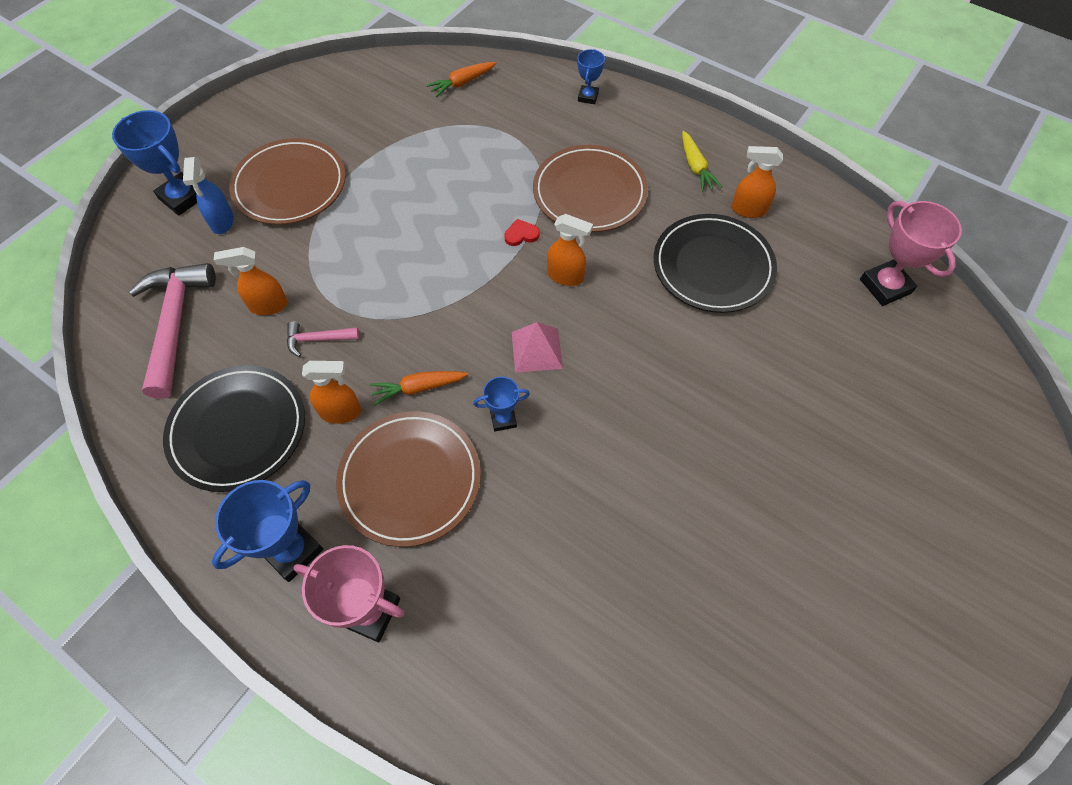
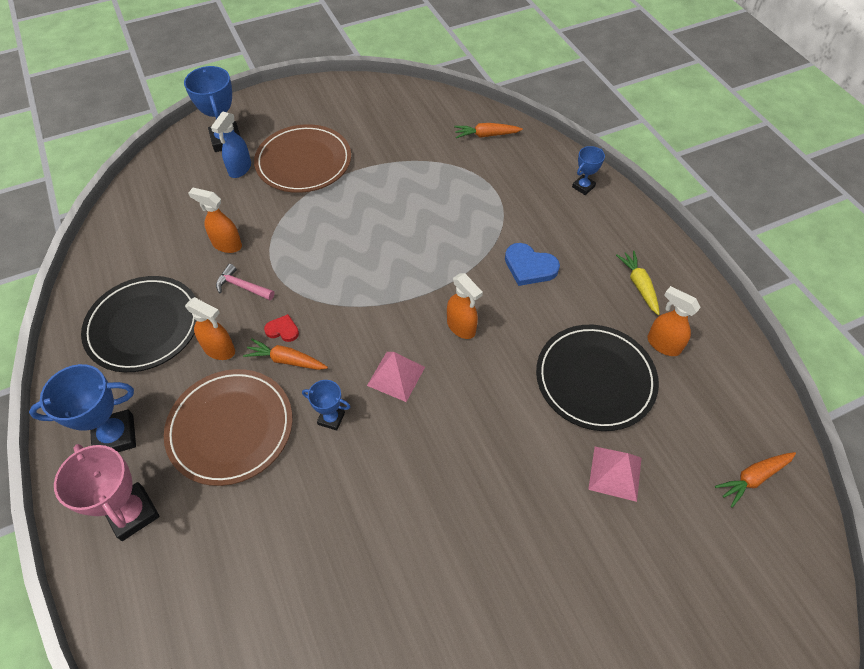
camera: 30 degrees right, 5 degrees down
pink hammer [129,263,216,399] -> none
red heart [504,219,540,246] -> red heart moved to [264,314,299,342]
brown plate [533,145,648,232] -> blue heart [505,243,560,286]
yellow carrot [682,131,722,192] -> yellow carrot turned 150 degrees clockwise [616,250,660,315]
pink trophy [860,201,962,306] -> orange carrot [715,452,796,508]
none -> pink pyramid [588,447,641,502]

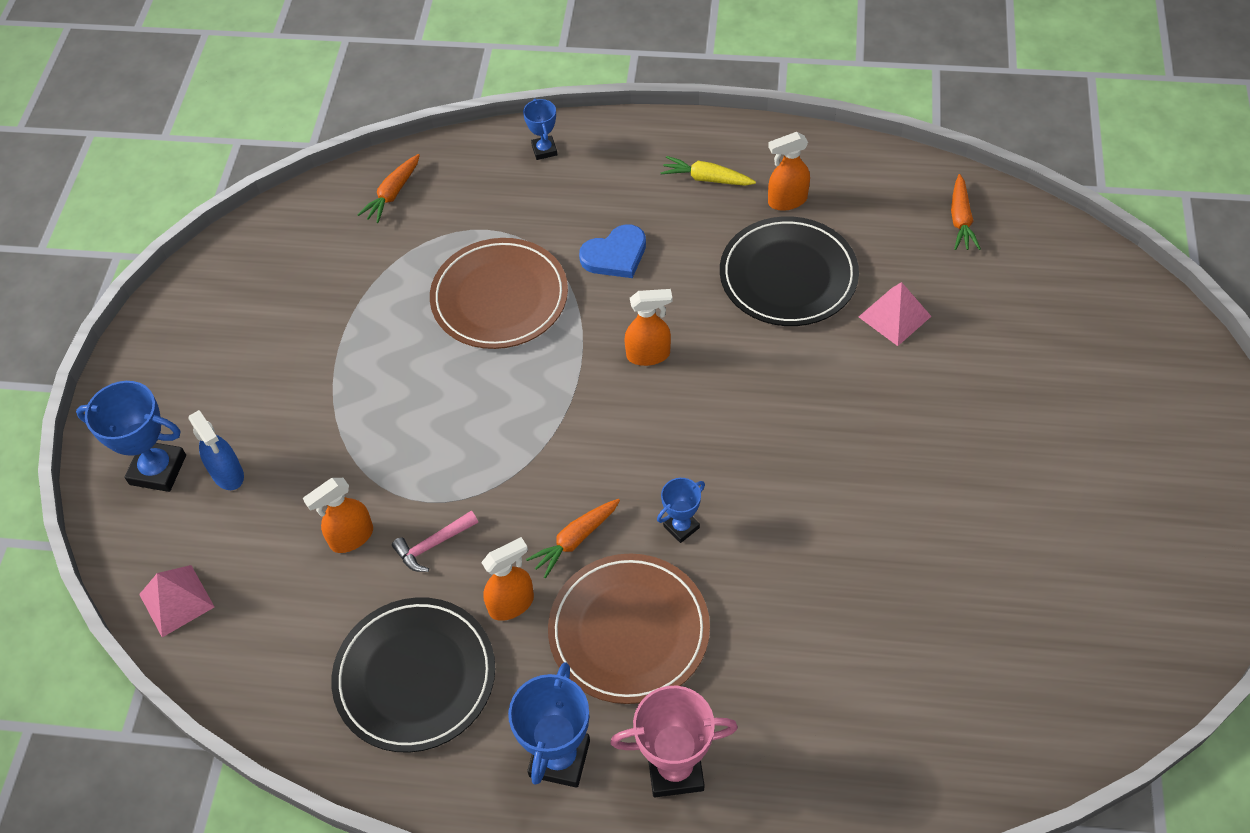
camera: 55 degrees left, 0 degrees up
brown plate [254,124,351,193] -> brown plate moved to [430,238,568,349]
red heart [264,314,299,342] -> none
pink pyramid [367,352,425,402] -> pink pyramid moved to [139,565,214,637]

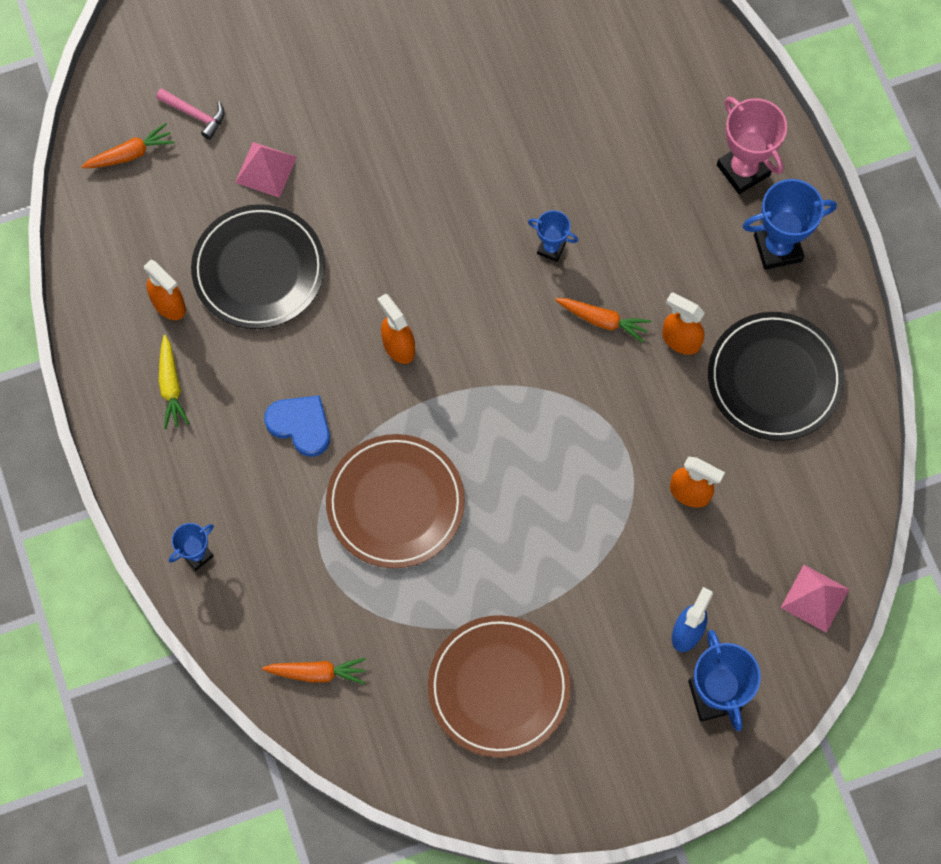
camera: 120 degrees left, 15 degrees up
pink hammer [392,511,478,572] -> pink hammer moved to [156,88,225,140]
brown plate [548,553,710,704] -> brown plate moved to [428,615,571,757]

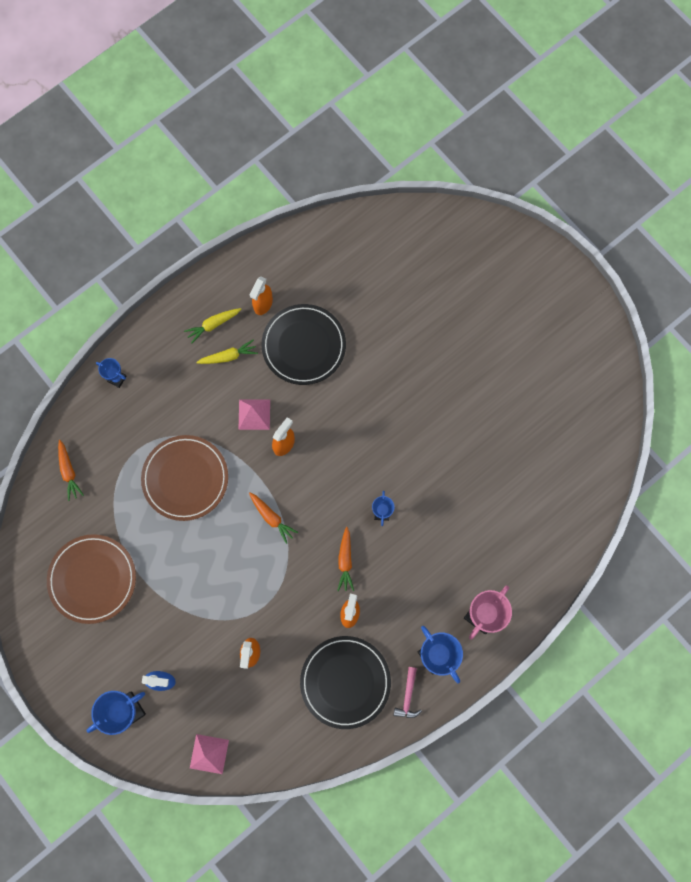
camera: 70 degrees right, 5 degrees up
orange carrot [81,123,175,168] -> orange carrot moved to [249,492,298,544]
pink hammer [156,88,225,140] -> pink hammer moved to [393,667,422,718]
pink pyramid [235,142,297,198] -> pink pyramid moved to [238,400,270,430]
blue heart [264,395,330,457] -> none
none -> yellow carrot [196,339,258,364]

